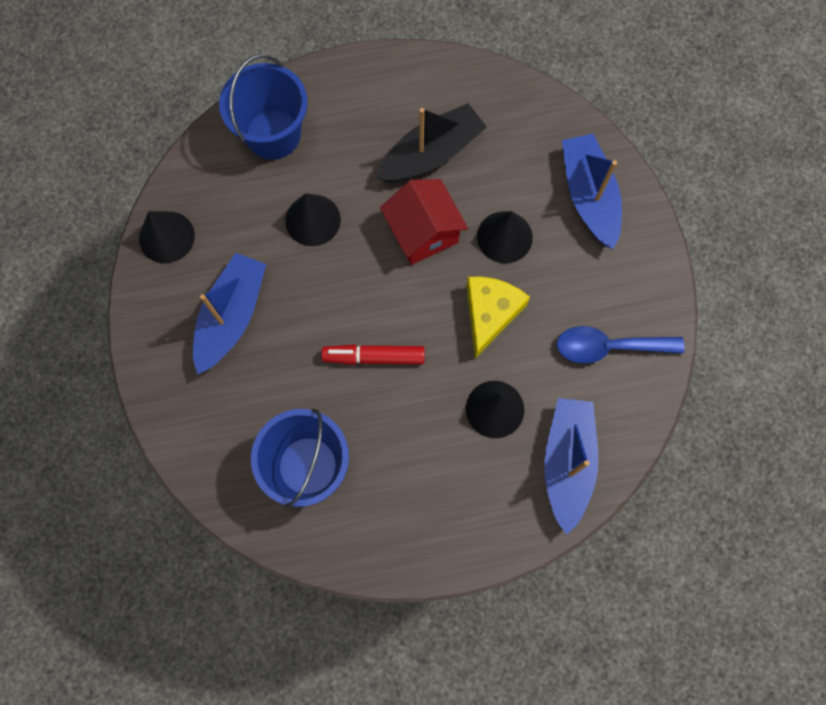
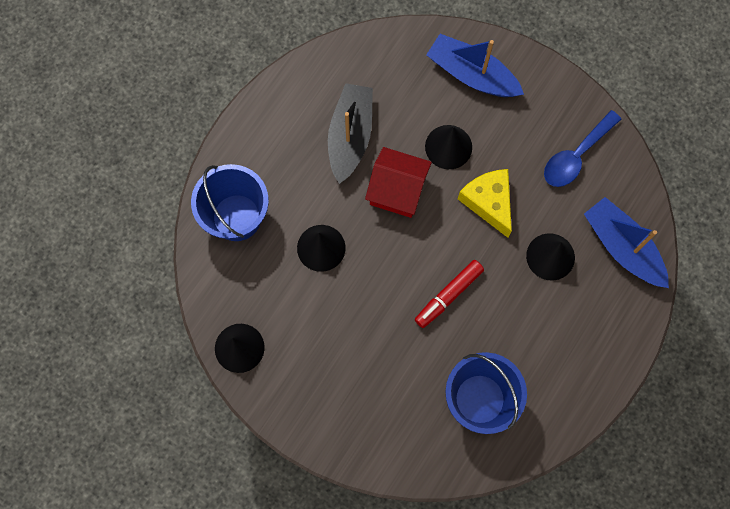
camera: 45 degrees left, 0 degrees up
blue boat [193,253,266,374] -> none

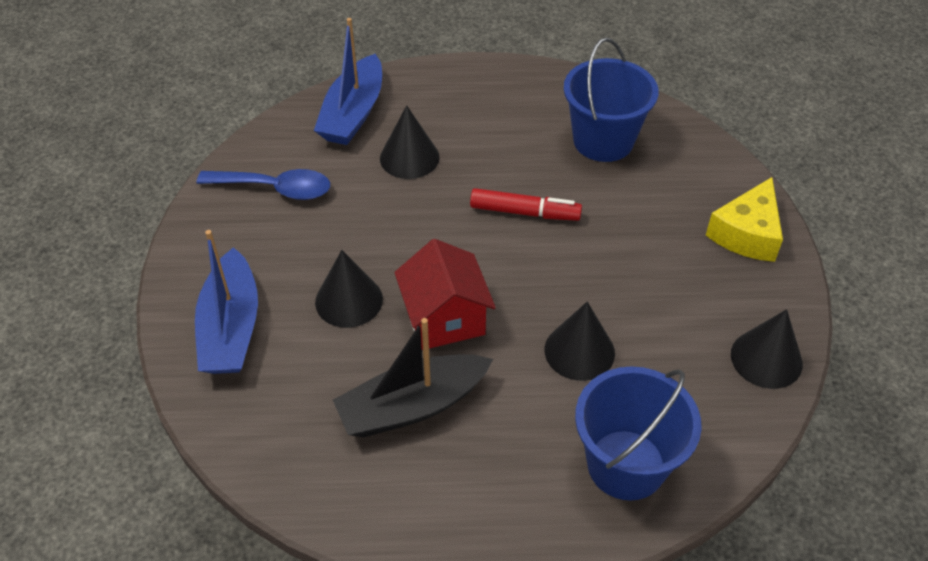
camera: 125 degrees left, 25 degrees down
yellow cheese [458,169,512,238] -> yellow cheese moved to [706,177,783,262]

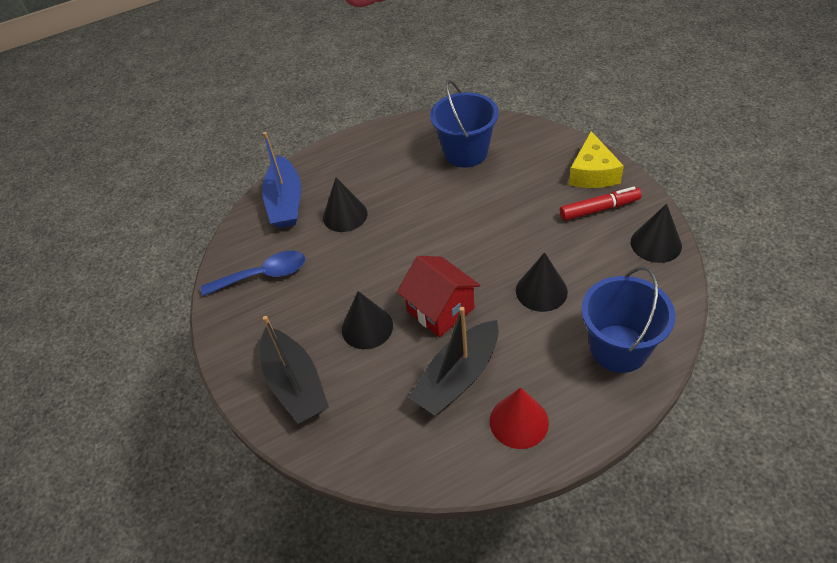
camera: 20 degrees left, 0 degrees up
blue boat [195,230,258,374] -> black boat [260,316,329,424]
red marker [470,188,582,221] -> red marker moved to [560,187,642,221]
none -> red cone [490,387,549,449]

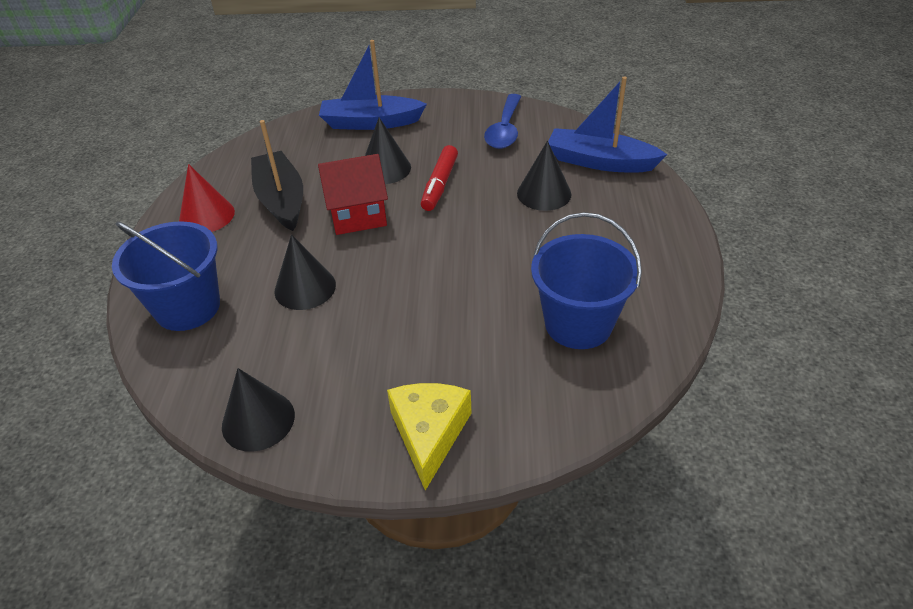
camera: 115 degrees right, 5 degrees down
black boat [260,316,329,424] -> blue boat [319,40,427,130]
red marker [560,187,642,221] -> red marker moved to [421,145,458,211]
yellow cheese [569,131,624,188] -> yellow cheese turned 60 degrees clockwise [387,383,472,491]

